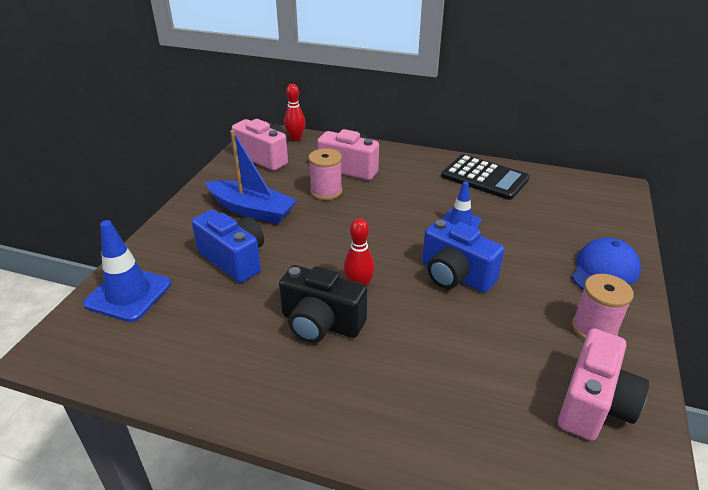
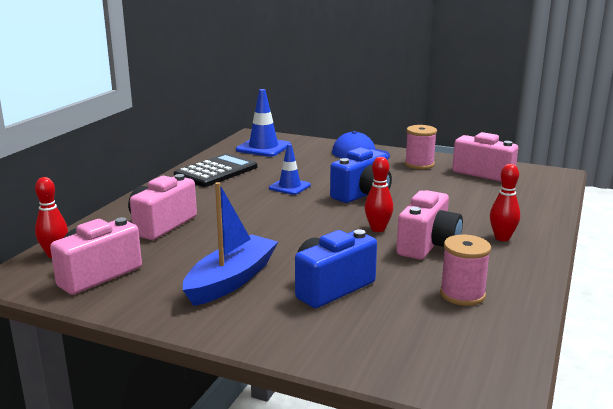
camera: 85 degrees left, 15 degrees down
blue traffic cone [83,220,171,322] -> blue traffic cone moved to [236,89,291,157]
black camera [279,265,367,343] -> pink camera [396,190,463,260]
pink spool [308,148,342,200] -> pink spool moved to [440,235,491,306]
none -> red bowling pin [490,164,520,241]

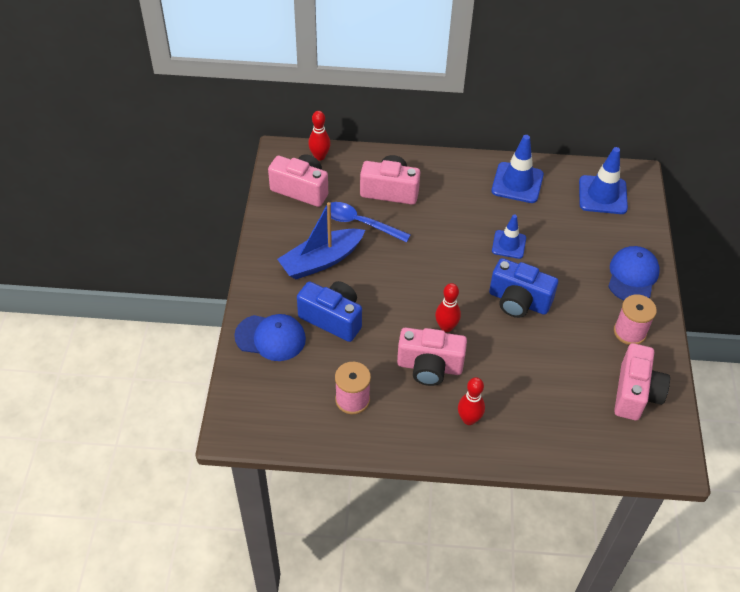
camera: 70 degrees right, 30 degrees up
black calculator [174,153,257,187] -> blue traffic cone [492,135,544,203]
blue boat [183,182,278,306] -> blue boat turned 135 degrees clockwise [277,202,365,279]
none -> blue cap [234,314,306,361]
none -> blue spoon [325,202,411,243]

